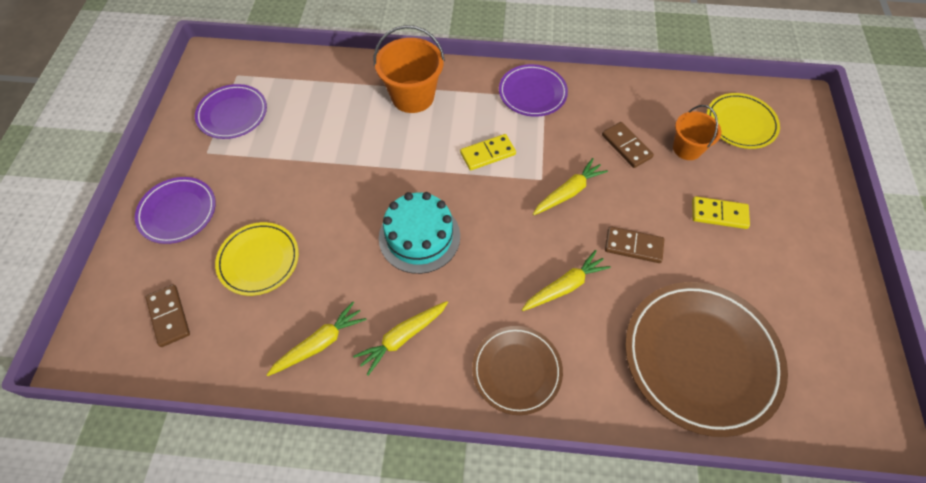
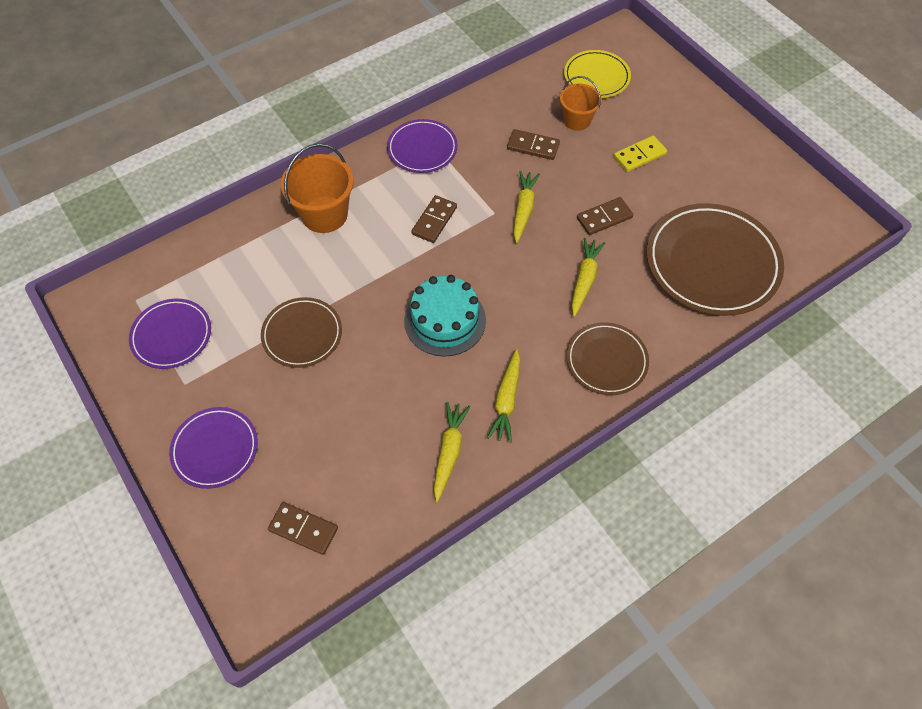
camera: 40 degrees left, 0 degrees up
yellow plate [215,222,299,296] -> none
yellow domino [460,134,516,170] -> brown domino [411,195,457,243]
none -> brown plate [261,297,342,368]

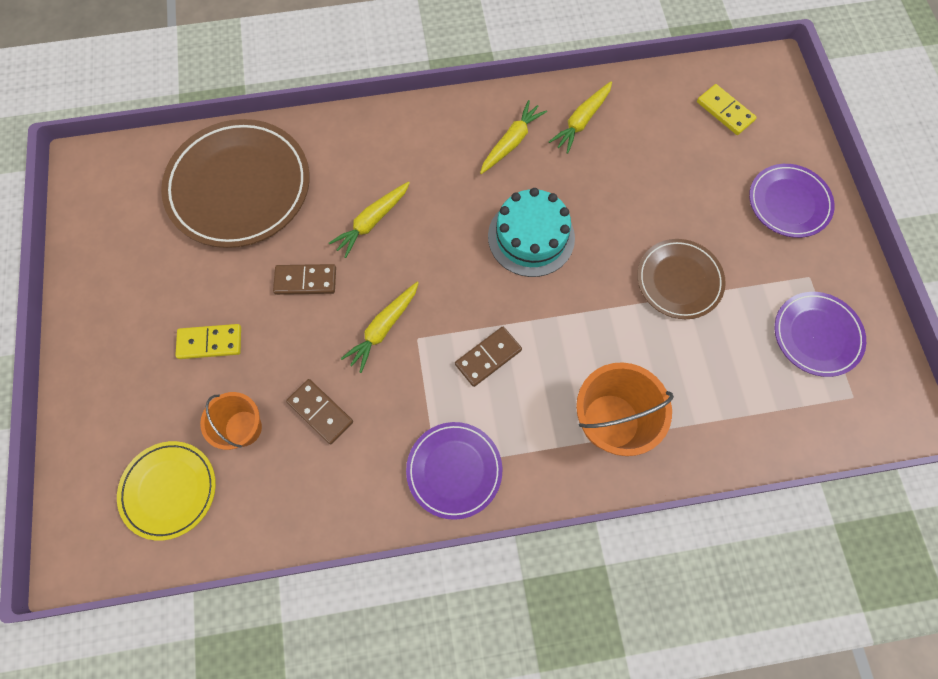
camera: 155 degrees left, 10 degrees up
brown domino [268,502,338,555] -> yellow domino [697,84,757,135]
brown plate [566,322,649,395] -> none

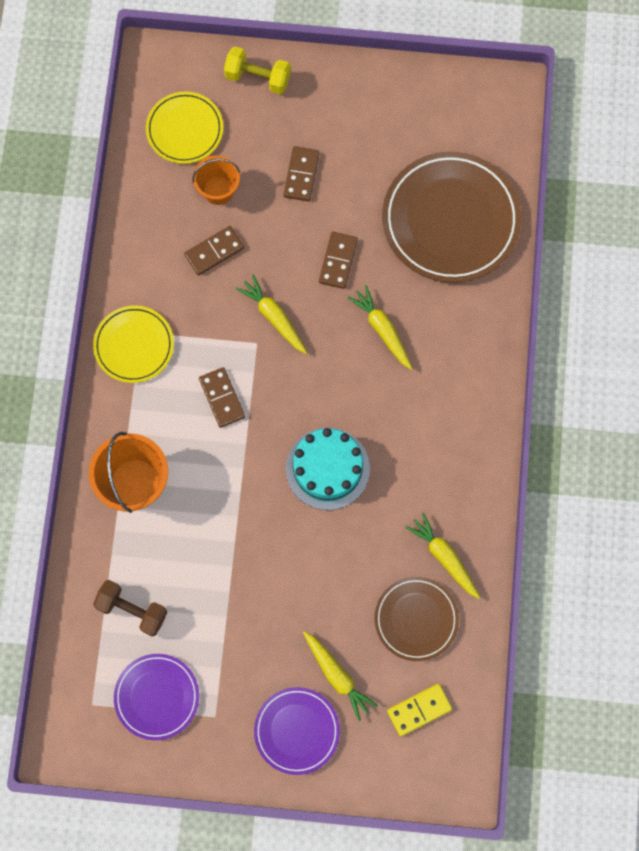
camera: 105 degrees right, 5 degrees up
yellow domino [175,324,241,359] -> brown domino [283,146,319,201]
purple plate [406,422,502,520] -> yellow plate [93,306,174,383]
yellow carrot [480,100,547,174] -> yellow carrot moved to [303,631,378,721]
brown plate [637,239,726,319] -> brown plate moved to [375,577,459,661]
none -> brown dumbbell [93,580,167,636]
none -> yellow dumbbell [224,46,291,94]

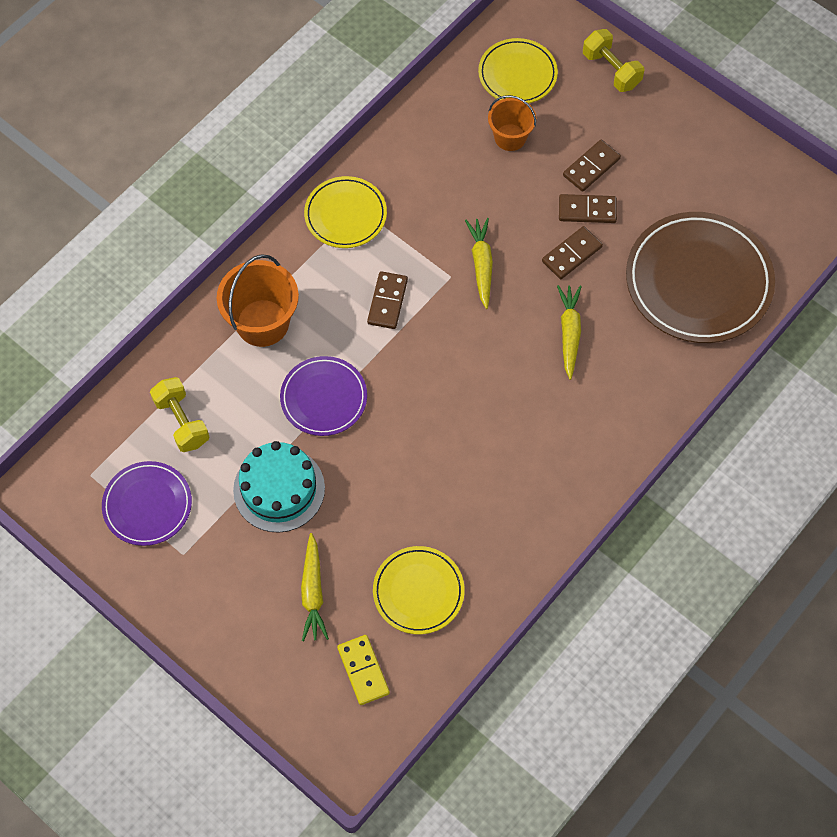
camera: 35 degrees right, 10 degrees down
brown dumbbell [93,580,167,636] -> yellow dumbbell [150,377,209,452]
brown domino [184,226,244,276] -> brown domino moved to [559,194,617,223]
purple plate [254,687,340,775] -> purple plate moved to [280,356,367,436]
turquoise cake [286,428,370,510] -> turquoise cake moved to [233,441,325,533]
brown plate [375,577,459,661] -> yellow plate [373,546,465,634]
yellow domino [387,684,452,736] -> yellow domino turned 60 degrees clockwise [337,635,390,705]
yellow carrot [405,512,480,599] -> none

